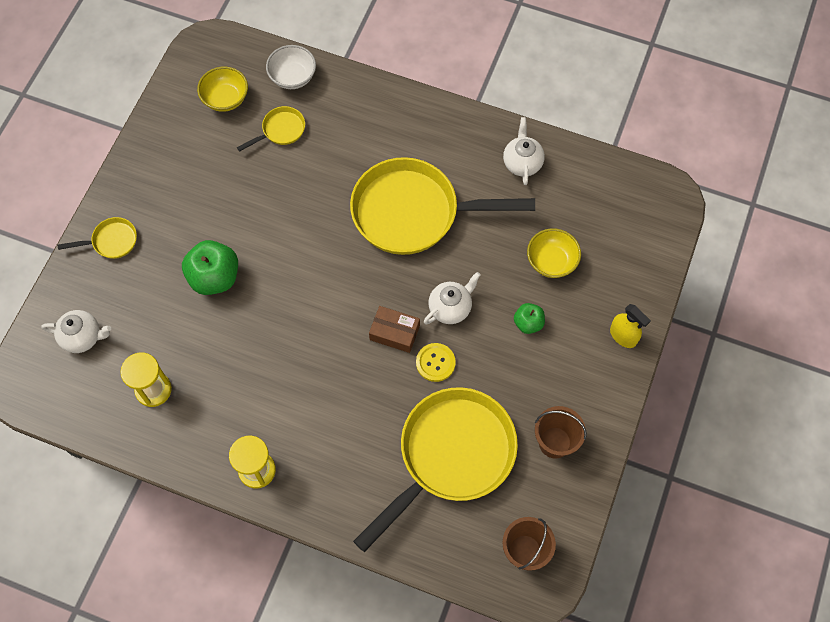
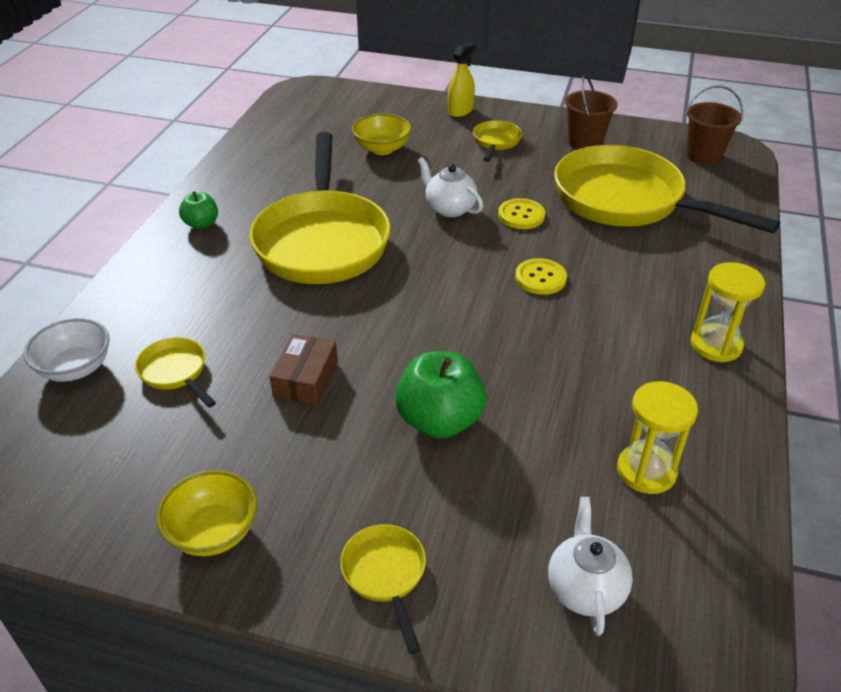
camera: 95 degrees left, 25 degrees down
yellow bowl [197,67,248,112] -> yellow bowl moved to [156,470,257,556]
brown box [369,306,420,353] -> brown box moved to [270,334,338,405]
white teapot [503,117,545,185] -> none
green apple [514,303,545,334] -> green apple moved to [179,191,218,229]
none -> yellow pan [473,120,522,162]
none -> yellow button [515,258,567,295]

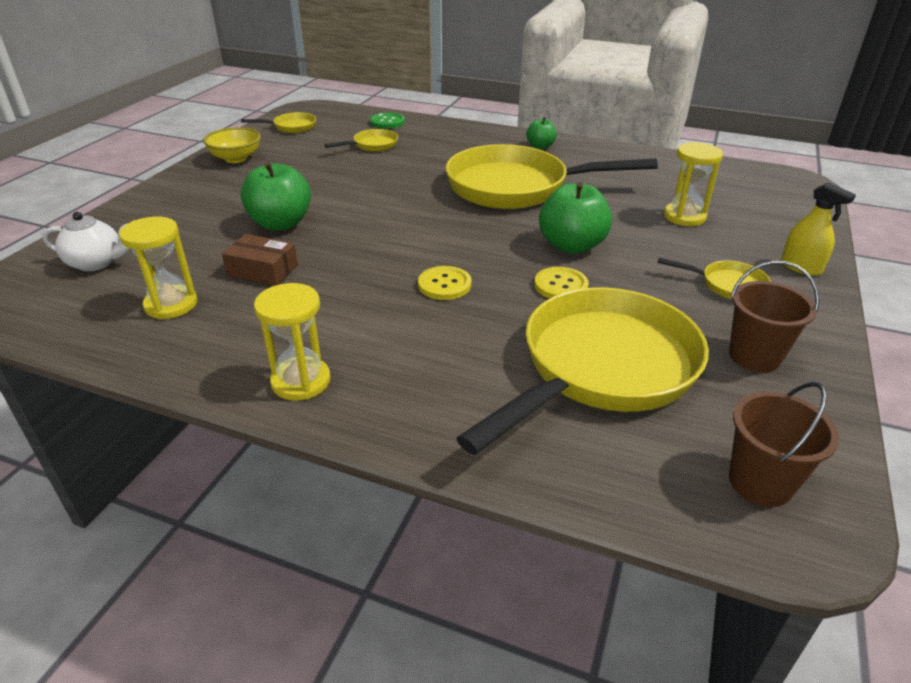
camera: 95 degrees right, 5 degrees down
white bowl [24,318,110,382] -> green button [370,112,405,129]
brown box [270,334,338,405] -> brown box moved to [222,234,298,286]
yellow pan [340,524,426,654] -> yellow pan moved to [241,112,316,133]
yellow bowl [352,114,411,155] -> yellow hourglass [664,142,723,226]
white teapot [417,157,483,217] -> green apple [539,182,612,254]

